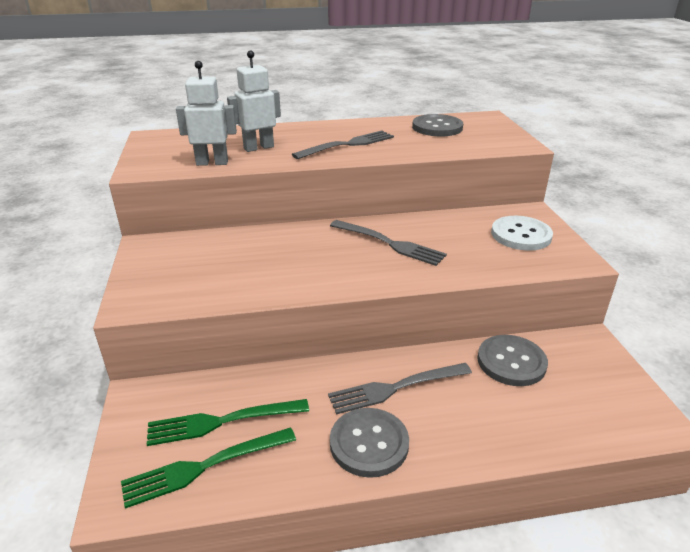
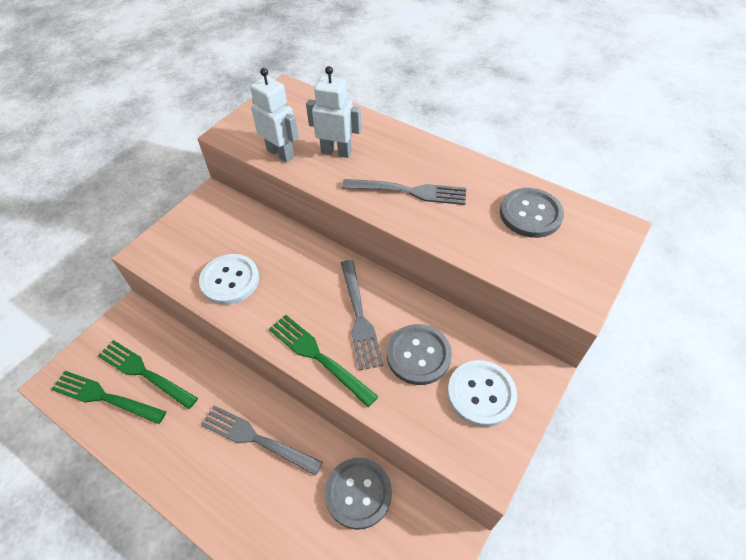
camera: 45 degrees right, 20 degrees up
grey button [330,408,409,478] -> grey button moved to [387,324,452,385]
none -> white button [199,254,259,305]
none -> green fork [269,315,379,407]

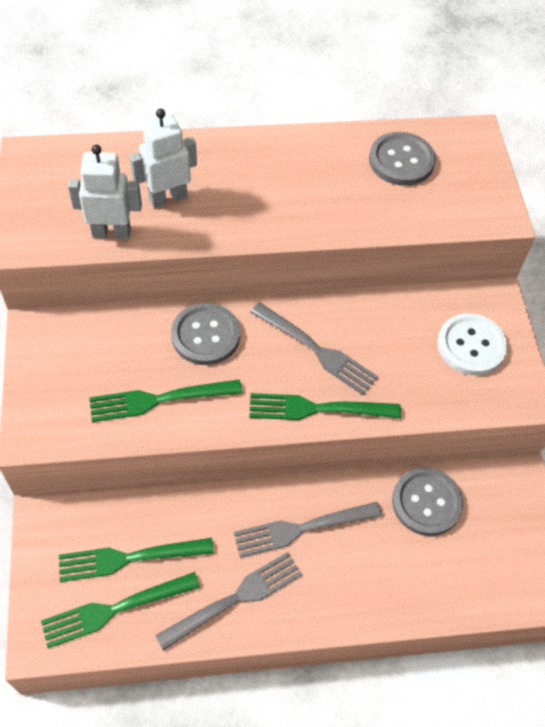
camera: 45 degrees left, 5 degrees up
white button [199,254,259,305] -> green fork [89,380,242,422]
grey fork [342,179,466,205] -> grey fork moved to [155,552,302,651]
grey button [387,324,452,385] -> grey button moved to [171,303,240,365]

